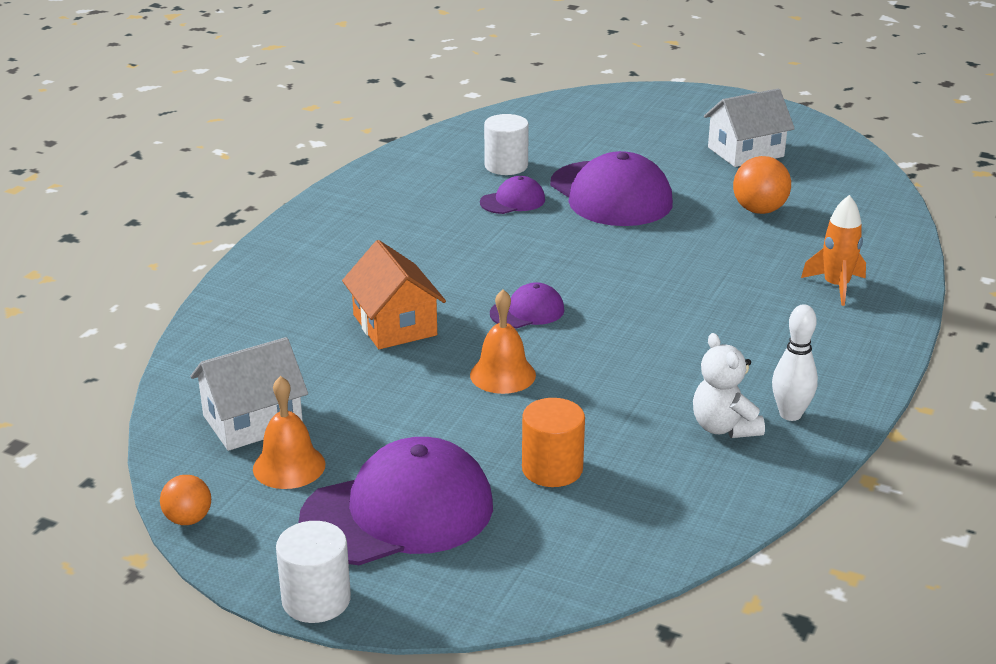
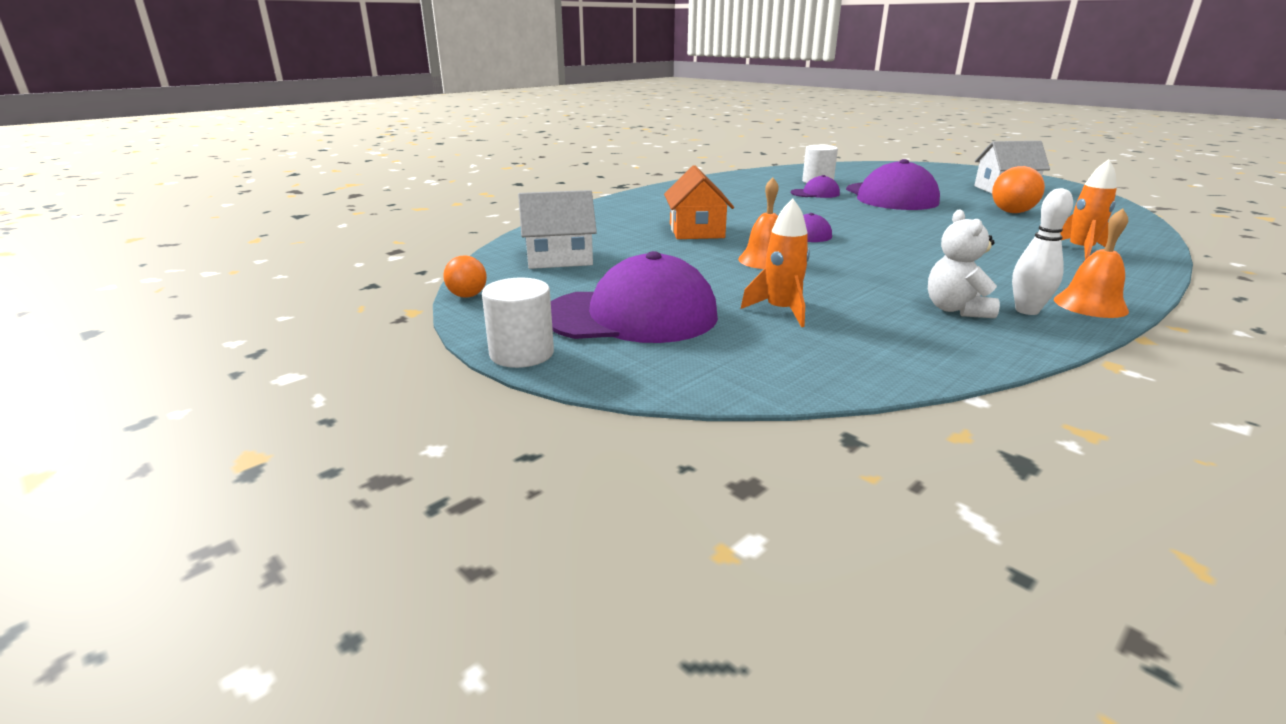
camera: 20 degrees right, 5 degrees down
orange bell [253,376,325,489] -> orange bell moved to [1054,208,1129,318]
orange cylinder [522,398,585,487] -> orange rocket [741,199,810,327]

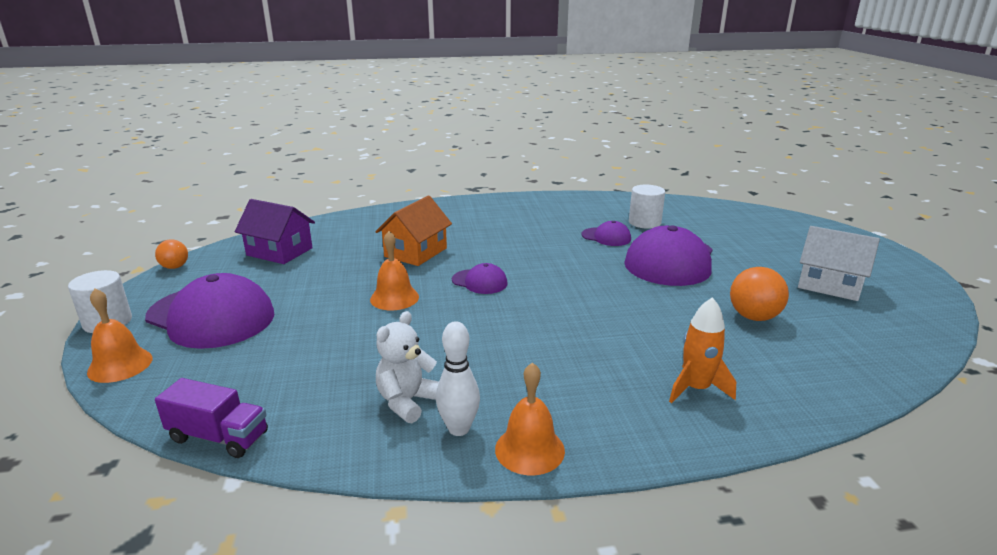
camera: 35 degrees right, 0 degrees up
white house [518,190,597,269] -> purple house [235,199,315,264]
orange rocket [741,199,810,327] -> none
none -> orange bell [87,288,153,383]
none -> purple truck [155,378,268,458]

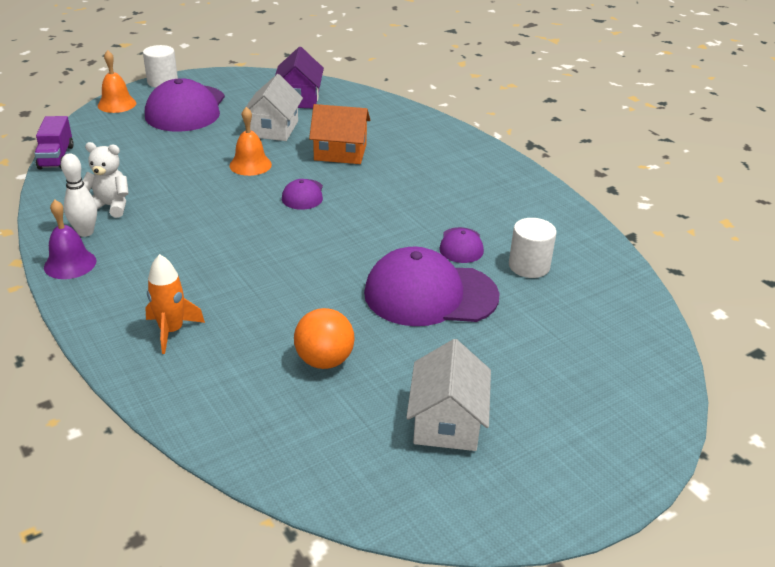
camera: 65 degrees right, 10 degrees up
orange ball [155,239,188,269] -> none
orange bell [495,362,565,475] -> purple bell [44,200,96,279]
none -> white house [241,74,303,141]

